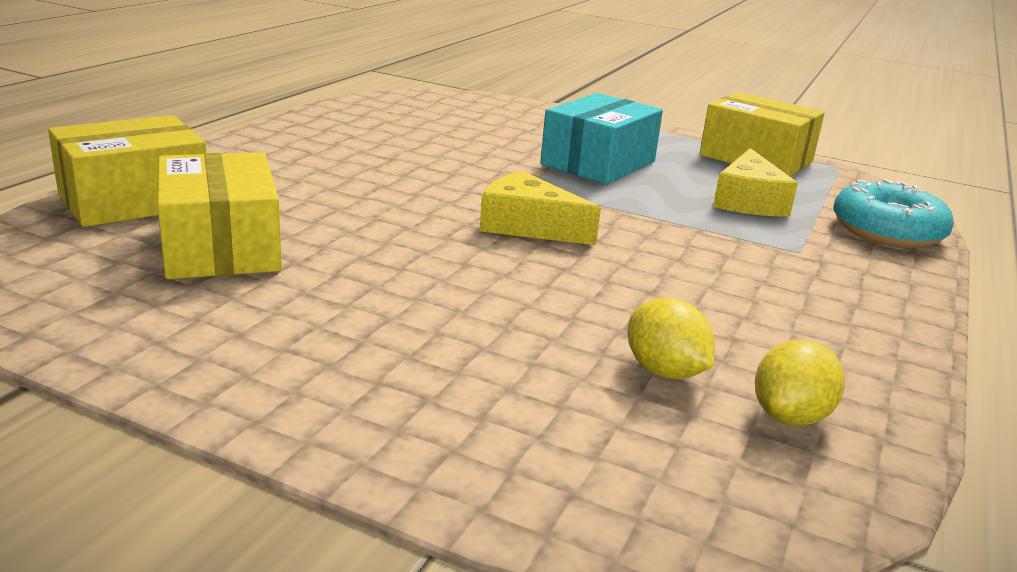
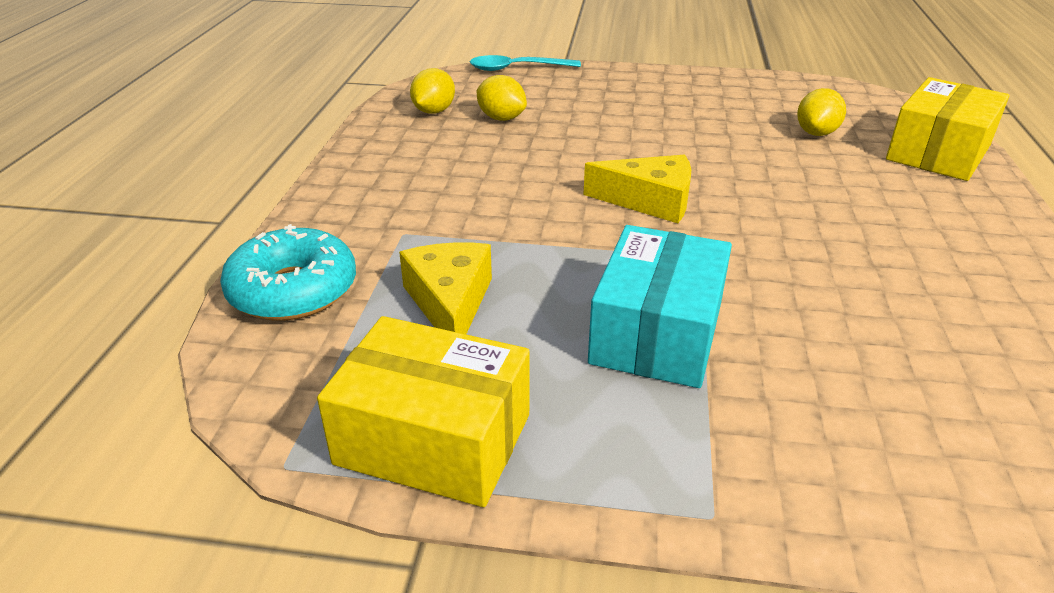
camera: 165 degrees right, 10 degrees up
yellow box [157,152,282,279] -> yellow lemon [797,88,846,136]
none -> turquoise spoon [470,55,581,71]

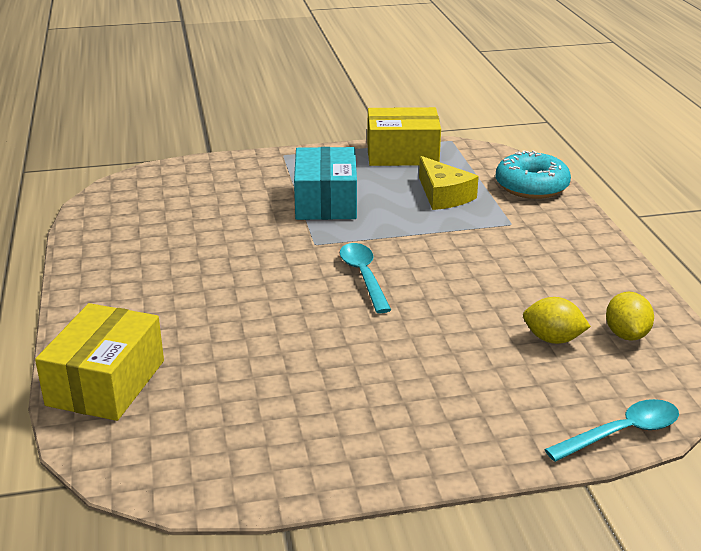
camera: 160 degrees right, 5 degrees down
yellow cheese [583,155,691,223] -> turquoise spoon [340,243,391,313]
yellow lemon [797,88,846,136] -> none

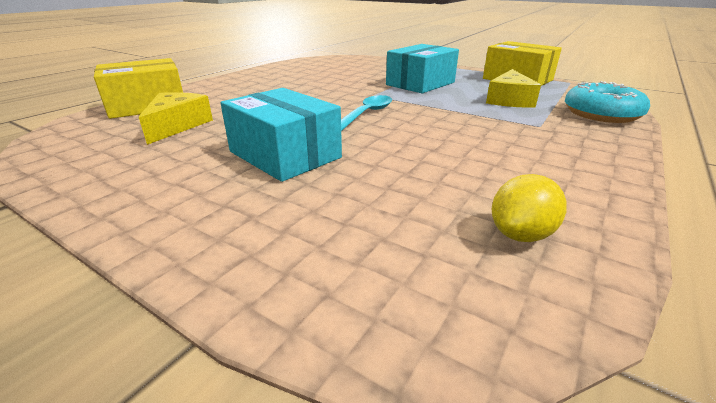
camera: 45 degrees right, 0 degrees up
yellow lemon [523,297,591,344] -> none
turquoise spoon [544,399,679,462] -> none
none -> yellow cheese [139,92,213,145]
none -> turquoise box [221,88,342,182]

